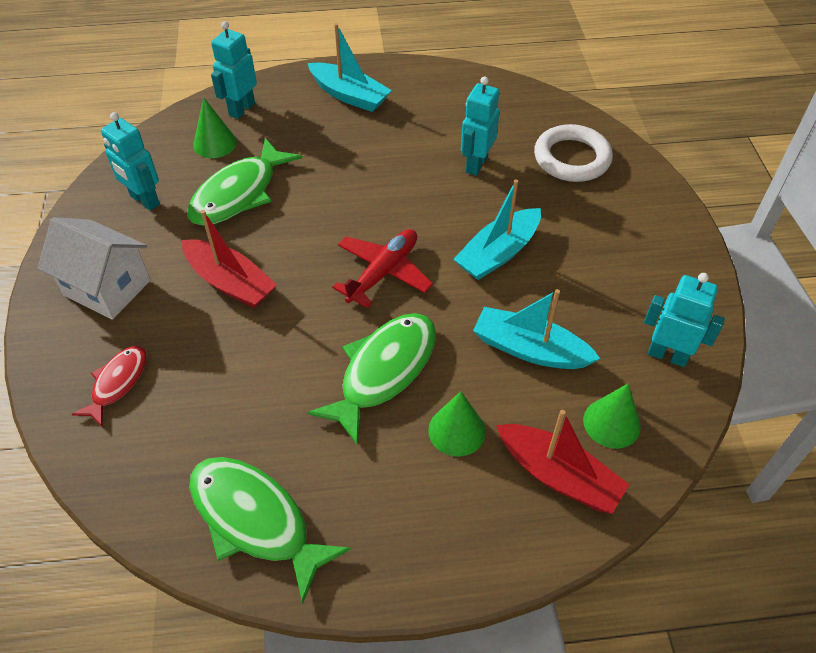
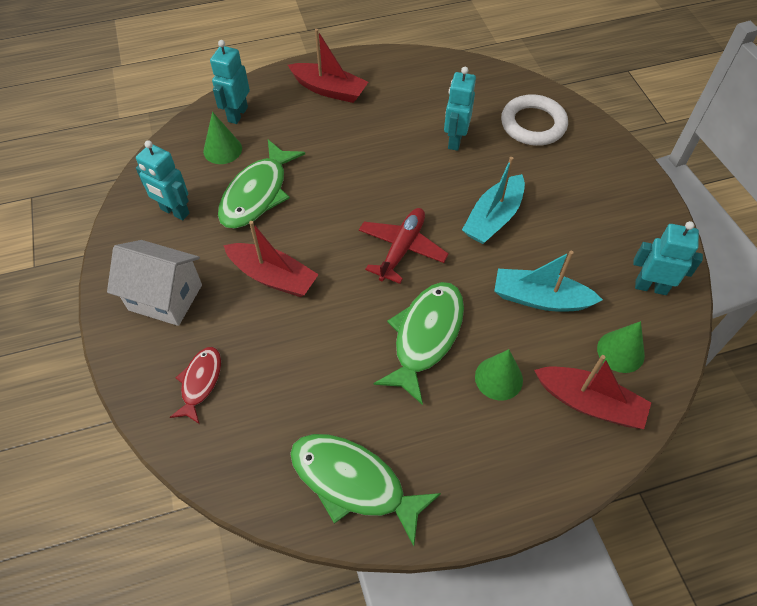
camera: 10 degrees left, 5 degrees up
turquoise boat [307,23,392,112] -> red boat [288,29,368,103]

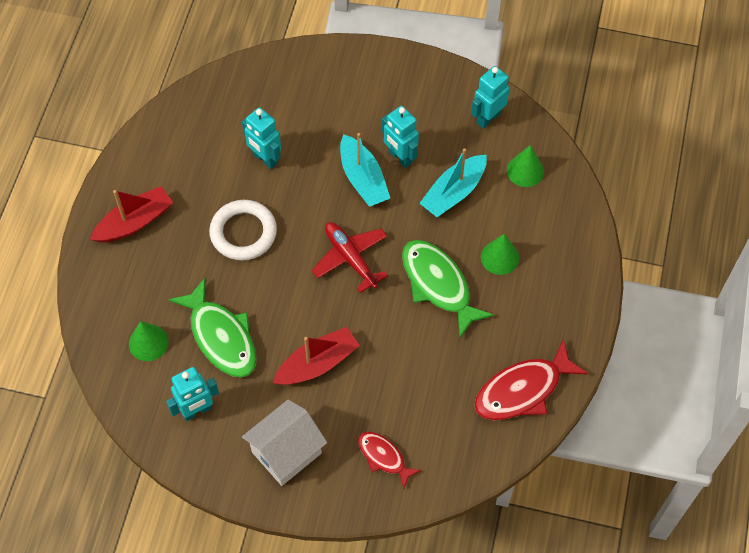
camera: 60 degrees left, 5 degrees up
turquoise robot [210,40,250,124] -> turquoise robot moved to [382,106,419,168]
green fish [290,434,441,546] -> red fish [475,339,589,420]
white ring [501,94,568,146] -> white ring moved to [209,200,277,261]
red boat [534,355,651,429] -> none

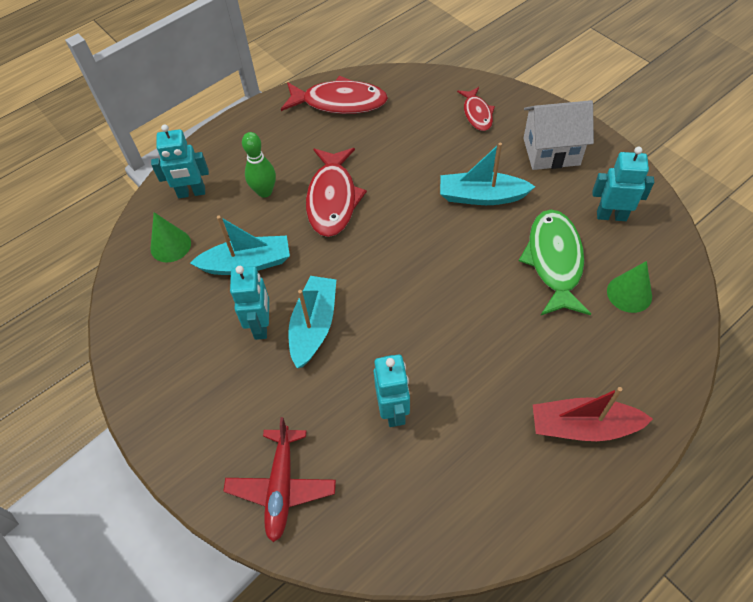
camera: 140 degrees left, 5 degrees down
white ring [209,200,277,261] -> none
red boat [273,327,360,385] -> turquoise boat [440,143,535,205]
red plane [312,222,388,293] -> red plane moved to [223,417,336,542]
green fish [402,240,494,339] -> red fish [306,148,367,237]
turquoise robot [471,66,510,129] -> turquoise robot moved to [151,124,209,198]
green cone [481,234,519,275] -> green bowling pin [242,132,276,198]

